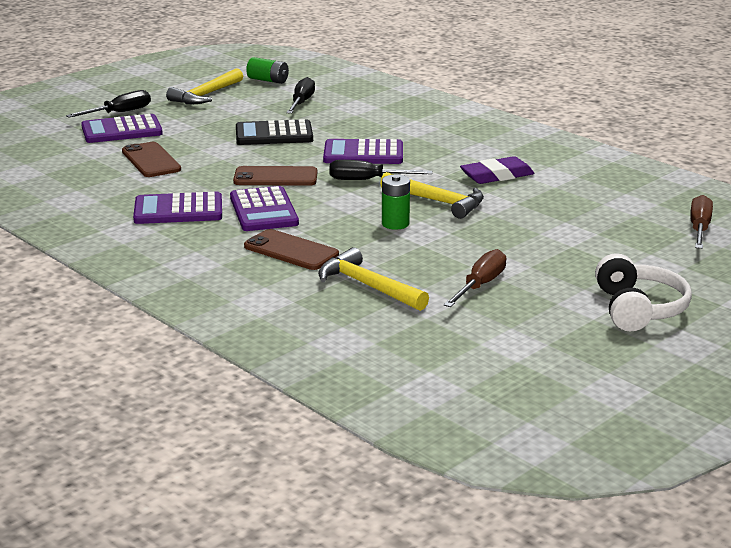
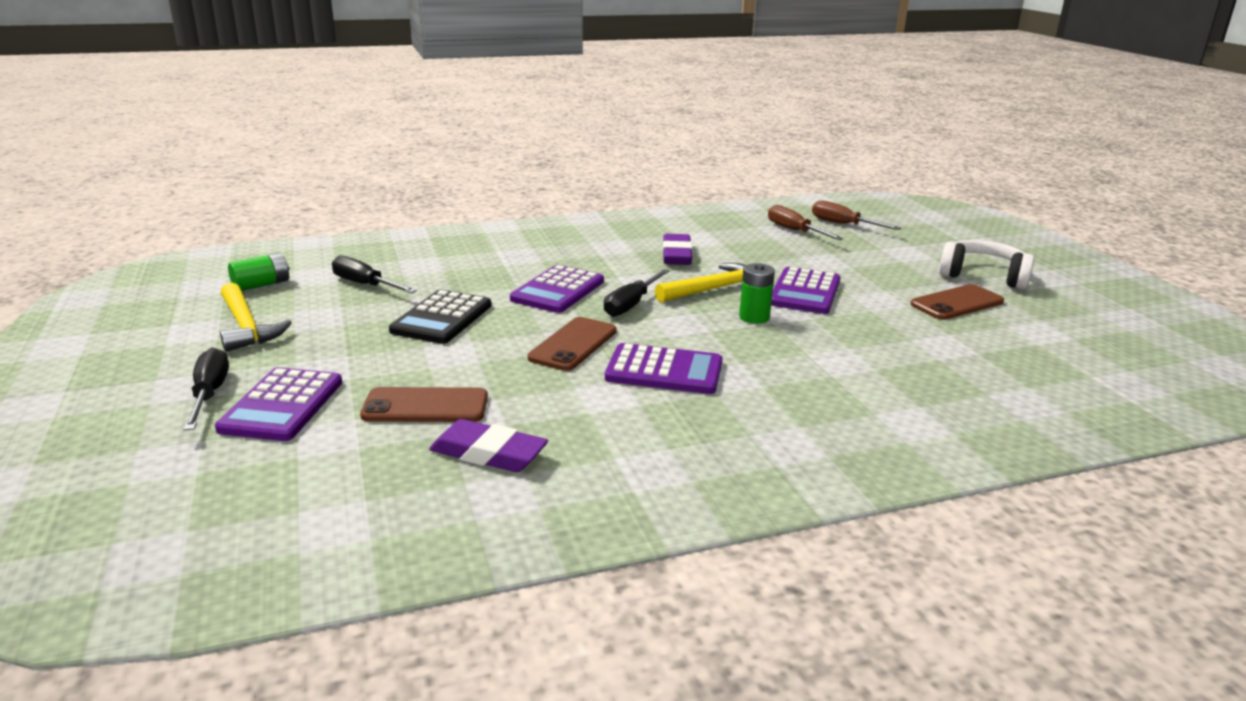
camera: 65 degrees left, 0 degrees up
purple calculator [133,192,222,224] -> purple calculator moved to [771,267,841,314]
brown phone [244,229,339,270] -> brown phone moved to [910,284,1004,320]
yellow hammer [318,247,429,311] -> none
brown screwdriver [444,249,506,307] -> brown screwdriver moved to [768,205,843,240]
none -> purple eraser [429,419,548,472]

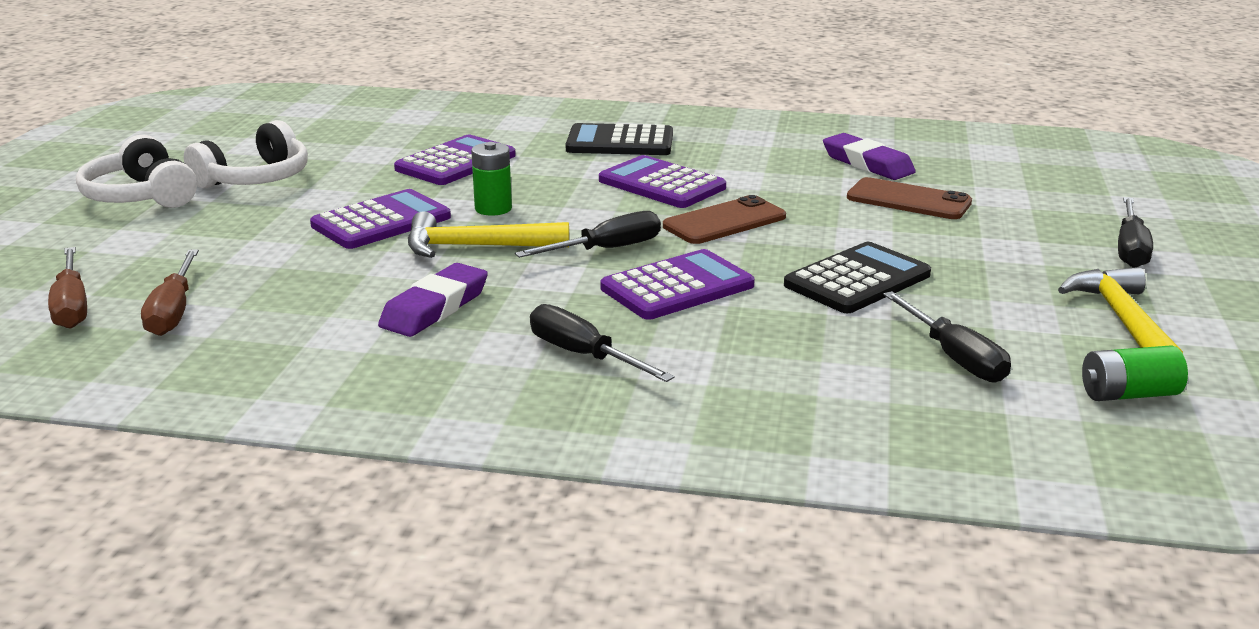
camera: 150 degrees left, 0 degrees up
purple calculator [215,367,342,441] -> purple calculator moved to [394,135,516,185]
brown phone [910,284,1004,320] -> white headphones [184,120,308,189]
none -> black screwdriver [530,304,675,382]
none -> black calculator [566,123,673,155]

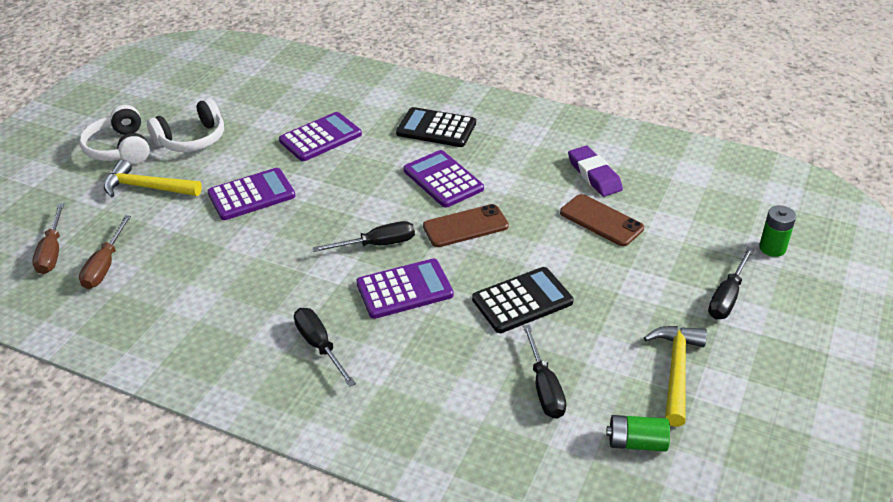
camera: 15 degrees right, 15 degrees up
purple eraser [378,263,488,337] -> none
yellow hammer [408,211,569,258] -> yellow hammer moved to [104,160,202,197]
green battery [471,142,512,216] -> green battery moved to [759,205,796,257]

